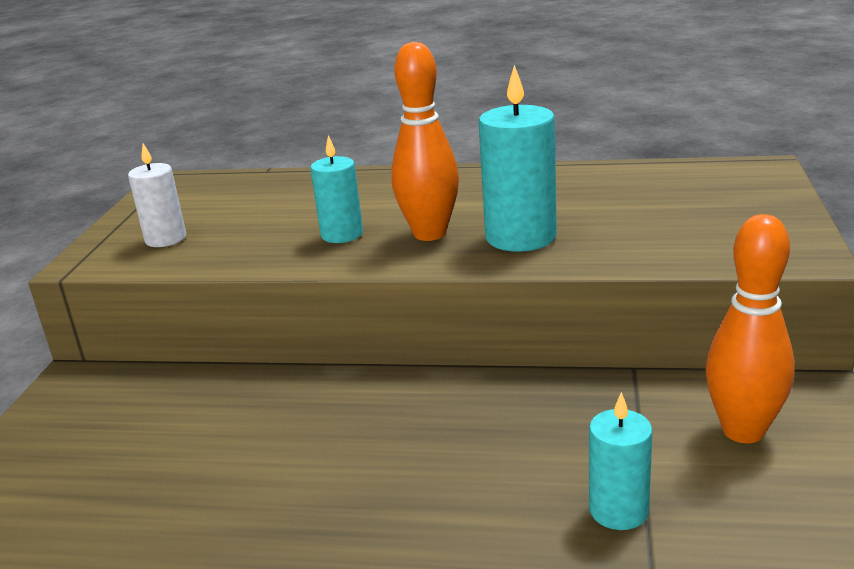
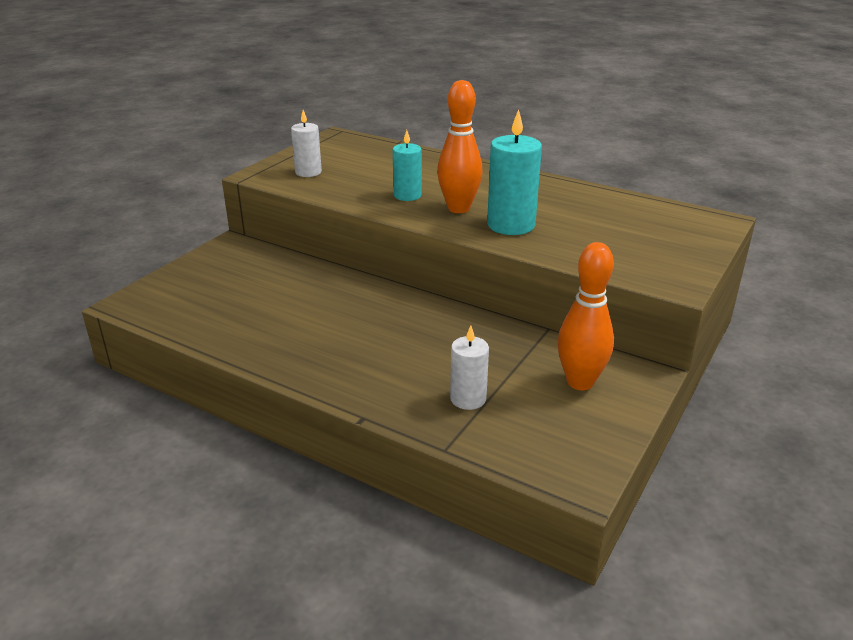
camera: 20 degrees right, 5 degrees up
turquoise candle [589,392,653,530] -> white candle [450,326,489,410]

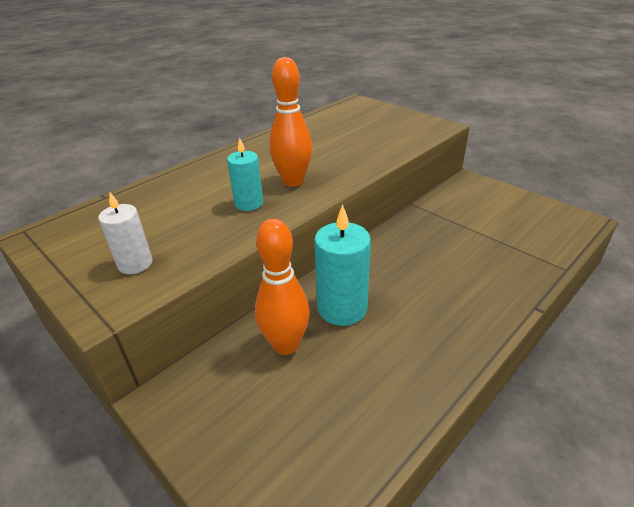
camera: 75 degrees left, 5 degrees up
white candle [450,326,489,410] -> none
turquoise candle [487,109,542,235] -> turquoise candle moved to [314,204,371,326]
orange bowling pin [558,242,614,391] -> orange bowling pin moved to [255,219,310,355]

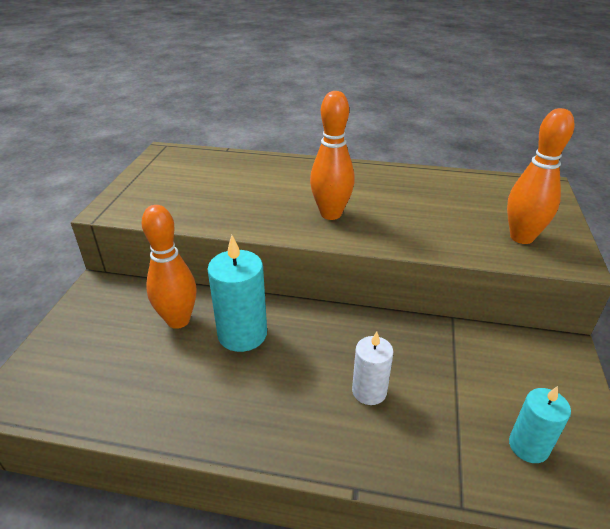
camera: 55 degrees right, 0 degrees up
white candle [98,192,152,274] -> white candle moved to [352,332,393,405]
turquoise candle [227,137,263,211] -> turquoise candle moved to [509,386,571,463]
none -> orange bowling pin [507,108,574,244]

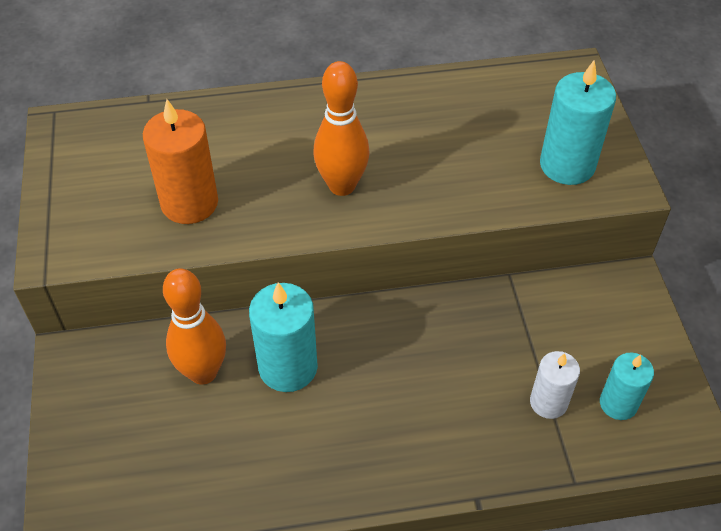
camera: 20 degrees left, 15 degrees up
white candle [352,332,393,405] -> white candle moved to [530,351,580,419]
orange bowling pin [507,108,574,244] -> turquoise candle [540,60,616,185]
none -> orange candle [143,99,218,224]

